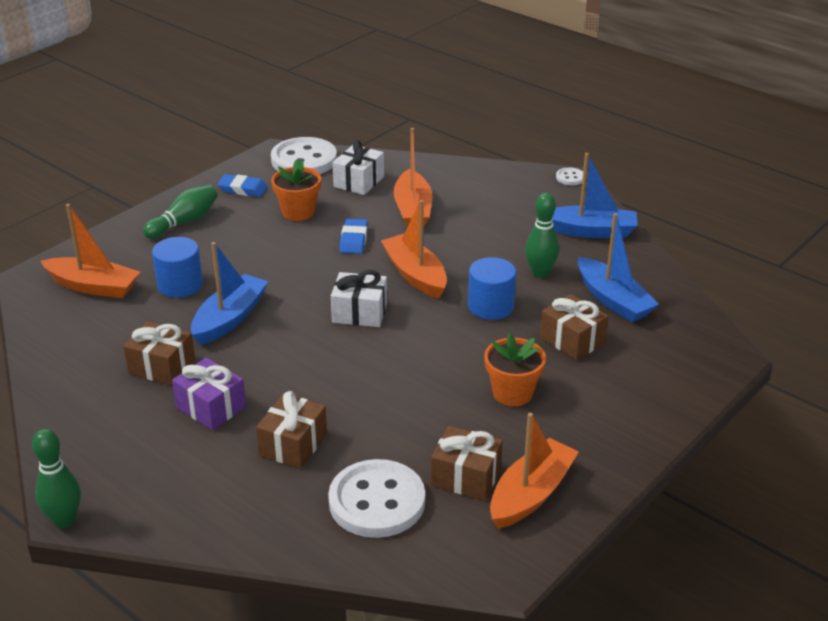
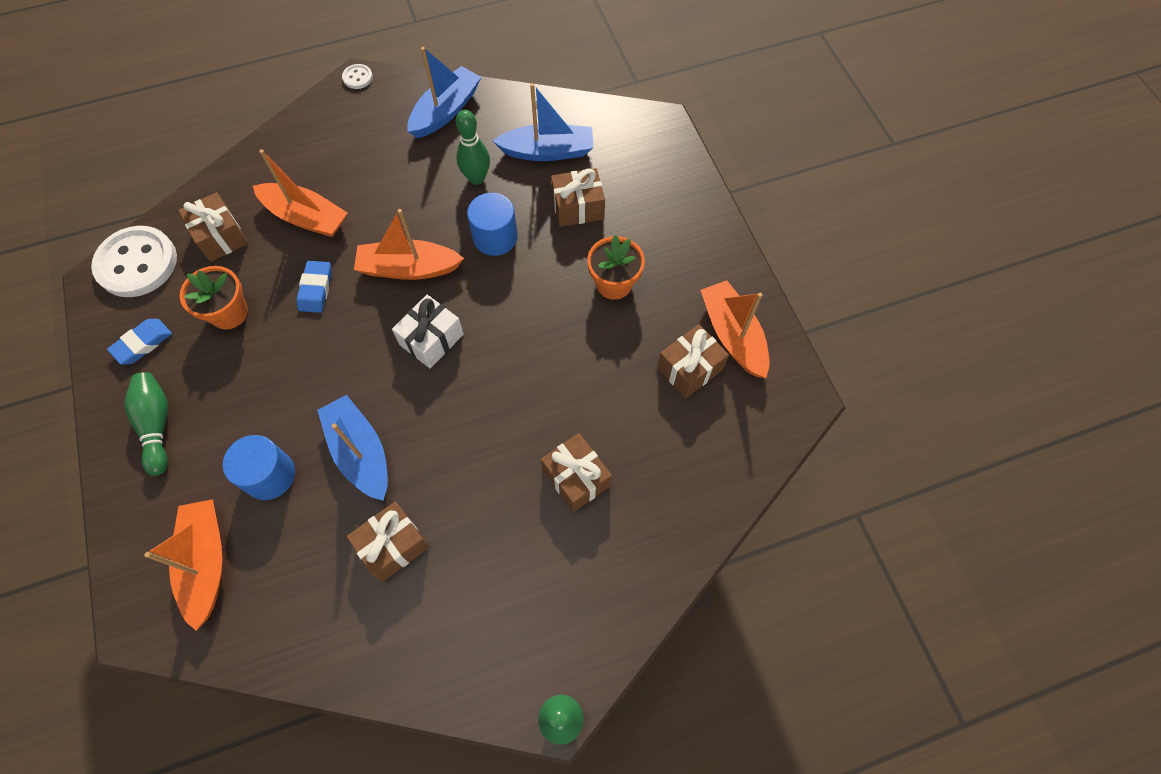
camera: 60 degrees left, 30 degrees up
orange boat [41,204,140,298] -> orange boat turned 60 degrees counterclockwise [144,499,222,631]
purple gift [172,358,246,430] -> none
white button [328,459,425,538] -> none
white gift [332,140,384,195] -> brown gift [178,192,248,262]
blue eraser [340,219,368,254] -> blue eraser turned 60 degrees clockwise [296,261,332,313]

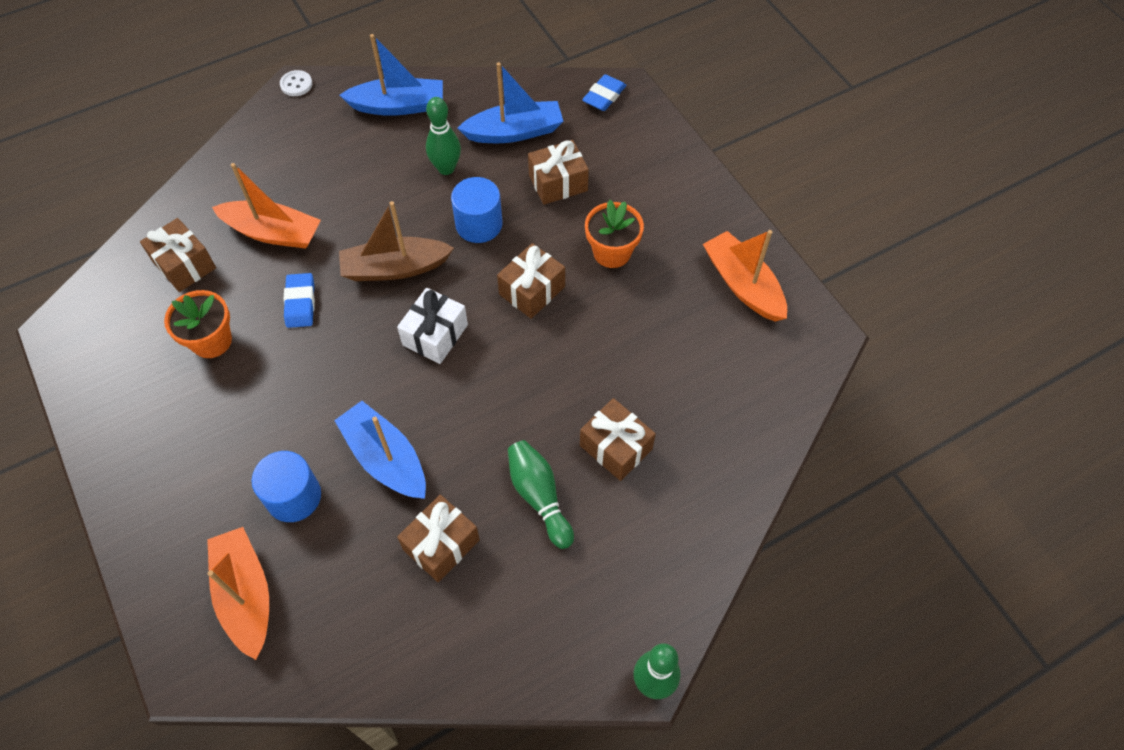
camera: 10 degrees left, 5 degrees down
white button [91,226,177,297] -> none
blue eraser [107,319,172,365] -> blue eraser moved to [582,74,626,111]
green bowling pin [124,372,168,476] -> green bowling pin moved to [508,440,574,549]
orange boat [354,209,464,280] -> brown boat [339,201,454,281]
blue boat [407,47,481,138] -> blue boat turned 60 degrees clockwise [339,34,443,116]
brown gift [657,324,729,398] -> brown gift moved to [497,243,565,319]

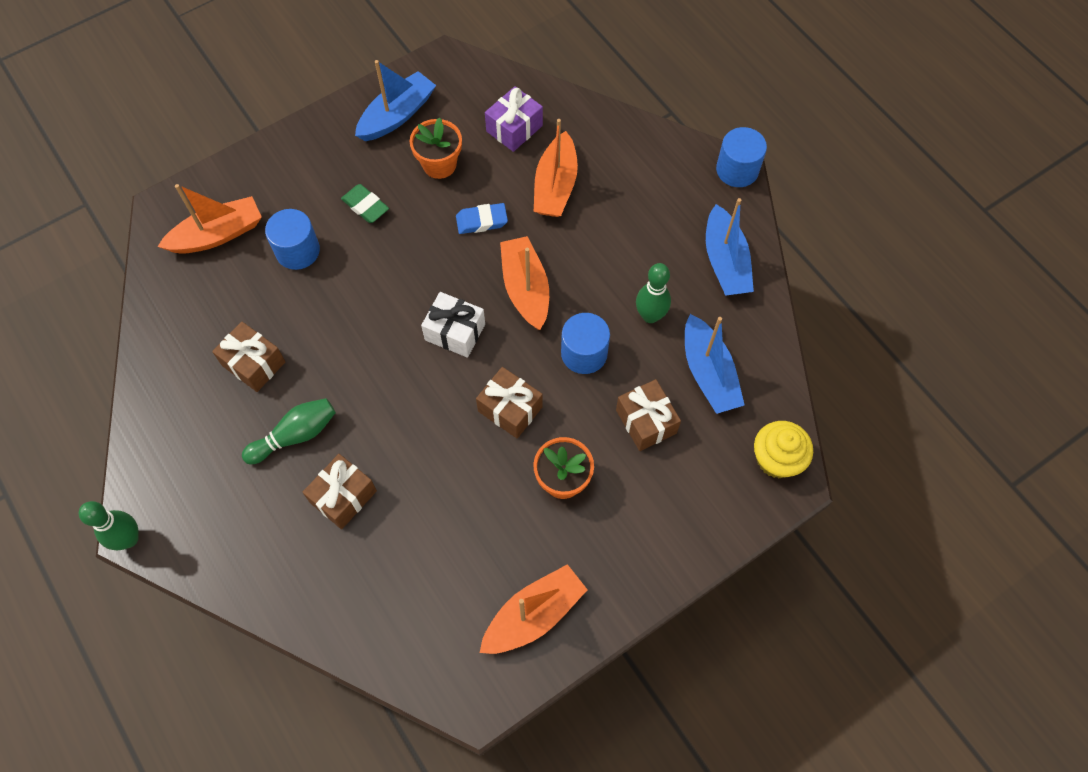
camera: 85 degrees right, 5 degrees up
brown gift [140,218,216,292] -> purple gift [485,86,543,152]
white button [280,70,312,96] -> blue cylinder [716,127,767,187]
blue boat [334,401,426,499] -> blue boat moved to [355,60,436,141]
brown boat [339,201,454,281] -> orange boat [500,236,549,330]
blue eraser [582,74,626,111] -> yellow cupcake [754,421,813,478]
none -> green eraser [341,184,389,223]

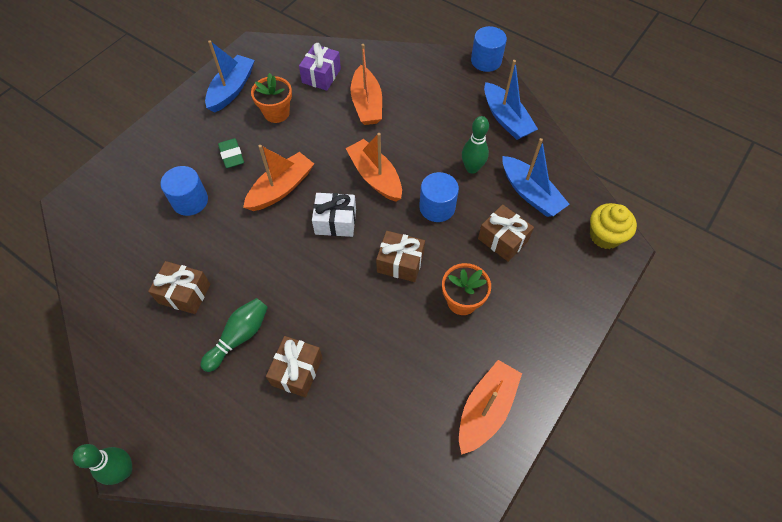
camera: 20 degrees left, 5 degrees down
orange boat [158,184,262,254] -> orange boat moved to [243,145,314,211]
green eraser [341,184,389,223] -> green eraser turned 45 degrees clockwise [218,138,244,168]
blue eraser [456,203,508,234] -> none

